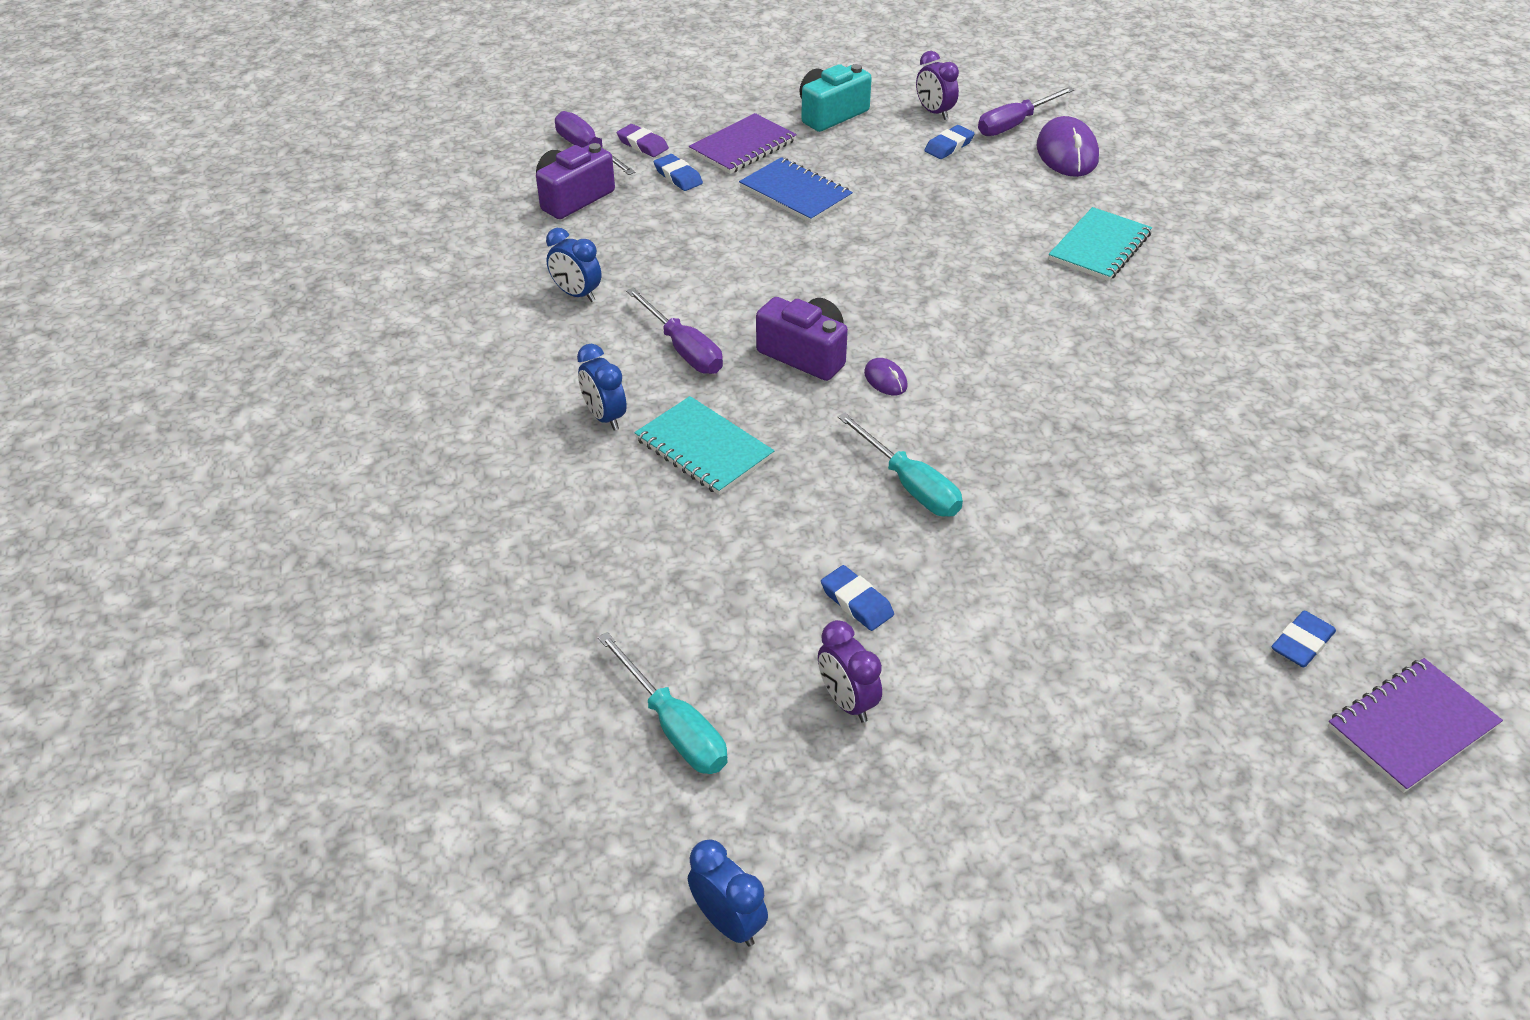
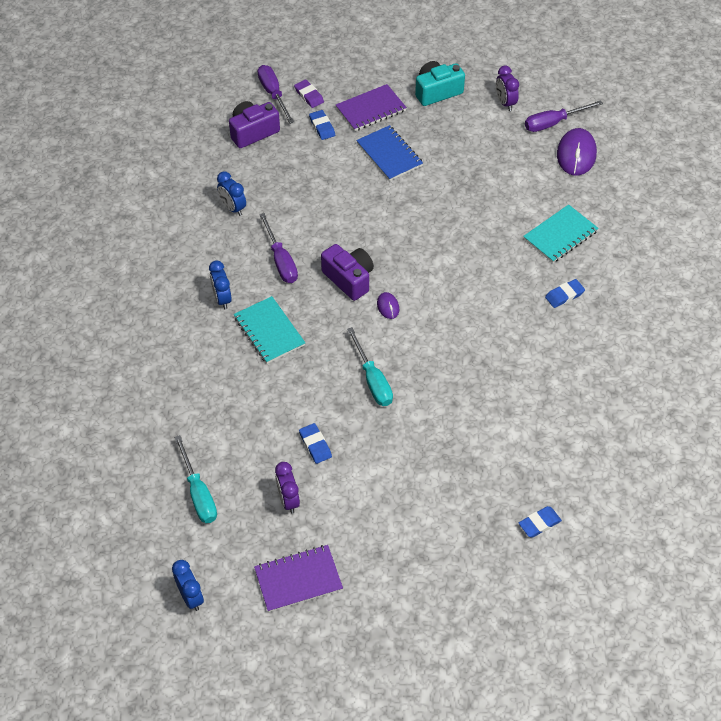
camera: 15 degrees right, 10 degrees up
blue eraser [924,125,975,159] -> blue eraser moved to [545,279,585,308]
purple notebook [1328,658,1503,793] -> purple notebook moved to [254,545,343,612]

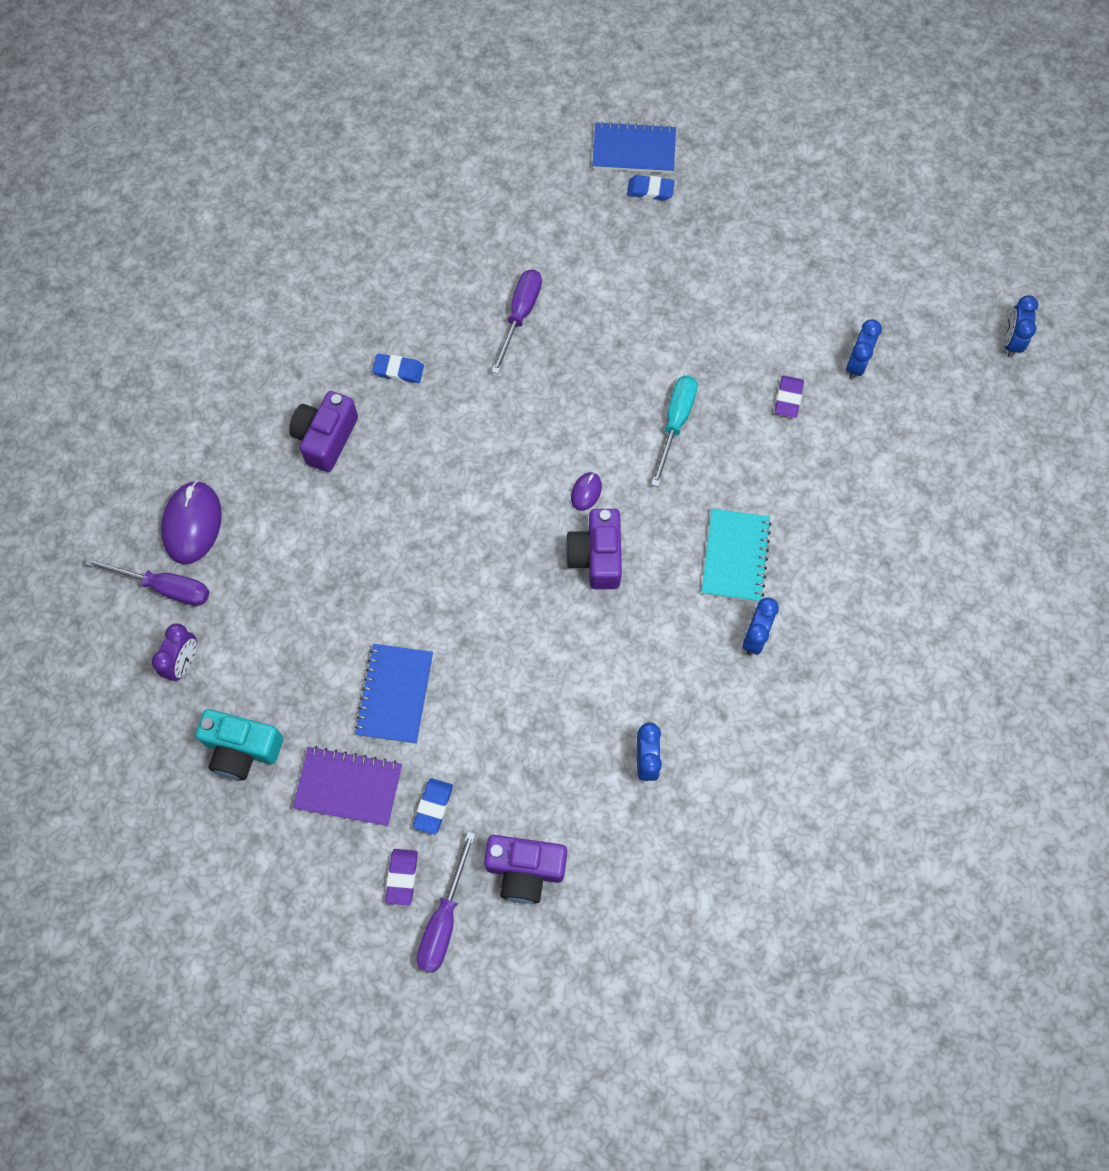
camera: 140 degrees left, 15 degrees up
turquoise screwdriver [174,435,217,523] -> none
purple notebook [254,545,343,612] -> none
purple screwdriver [259,213,298,283] -> purple screwdriver moved to [491,270,542,374]
purple clock [275,462,300,514] -> blue clock [846,319,882,380]
blue eraser [299,423,332,464] -> purple eraser [775,376,804,418]
turquoise notebook [523,204,599,263] -> purple camera [289,391,358,472]
purple mouse [557,128,597,176] -> purple mouse turned 45 degrees counterclockwise [161,481,222,564]
none -> blue notebook [592,121,676,173]

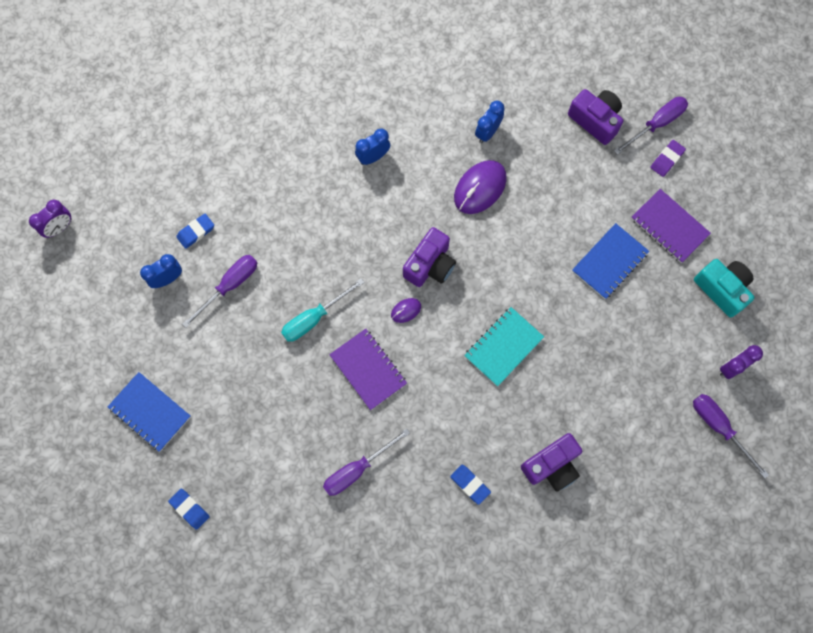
camera: 145 degrees left, 5 degrees up
purple mouse [161,481,222,564] -> purple mouse moved to [454,160,507,214]
blue eraser [413,778,453,835] -> blue eraser moved to [176,214,214,249]
blue notebook [592,121,676,173] -> blue notebook moved to [107,372,191,452]
turquoise notebook [702,508,772,602] -> turquoise notebook moved to [464,307,544,386]
purple eraser [775,376,804,418] -> purple screwdriver [182,255,257,328]
blue clock [1003,295,1038,358] -> purple clock [29,200,72,238]
none -> purple notebook [329,329,407,410]

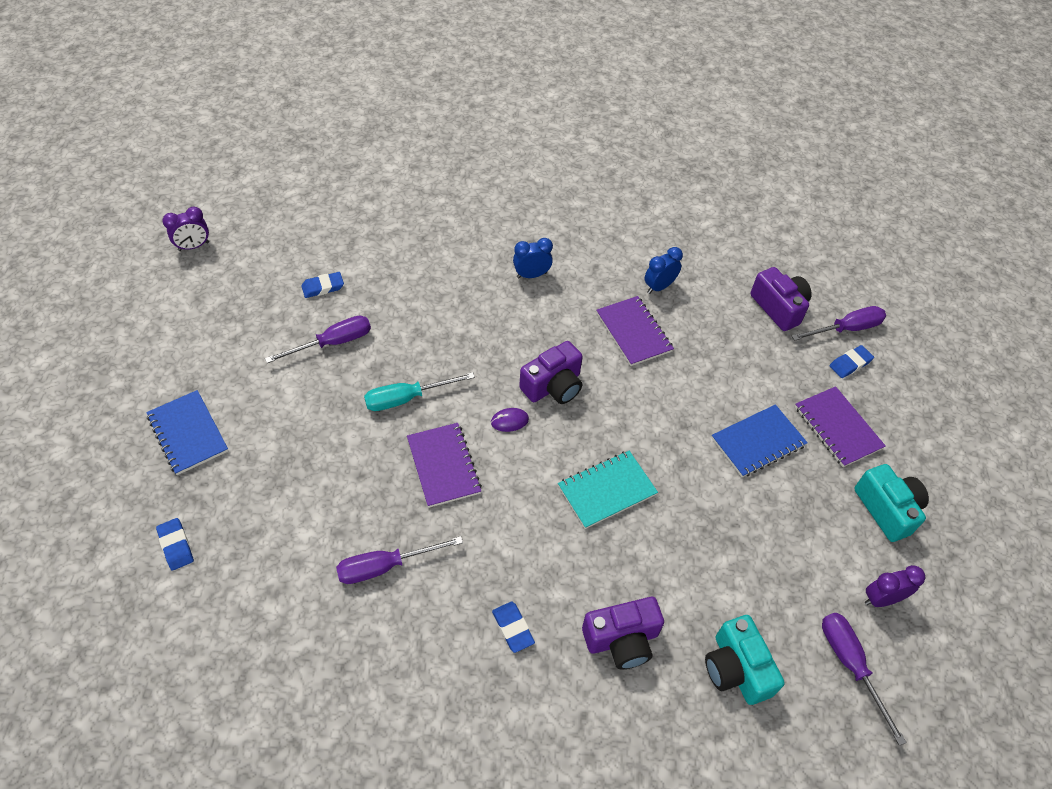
camera: 15 degrees right, 20 degrees down
blue clock [140,254,182,288] -> none
purple mouse [454,160,507,214] -> purple notebook [596,296,674,366]
purple eraser [650,140,686,177] -> blue eraser [830,345,874,378]
none -> turquoise camera [705,615,785,705]

